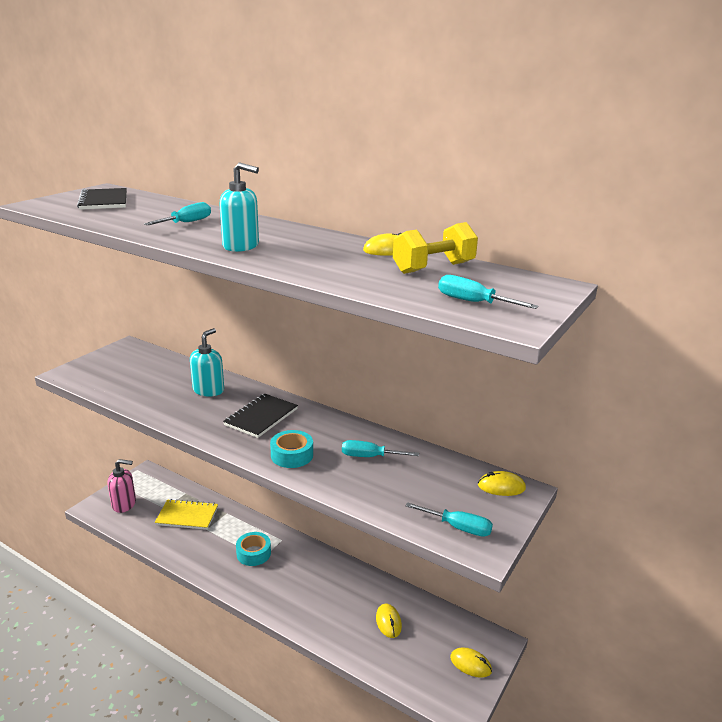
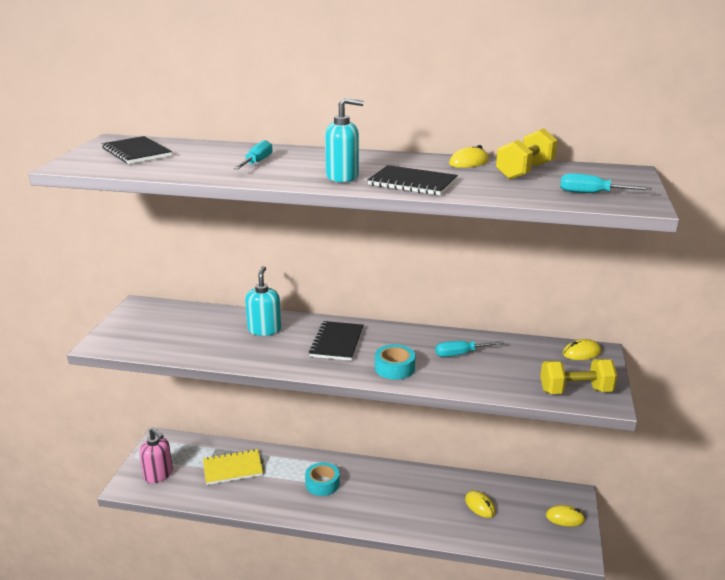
camera: 20 degrees left, 0 degrees up
pink soap dispenser [107,459,136,513] -> pink soap dispenser turned 60 degrees clockwise [139,428,173,483]
turquoise screwdriver [405,502,493,537] -> yellow dumbbell [540,359,617,394]
none -> black notebook [368,165,458,195]

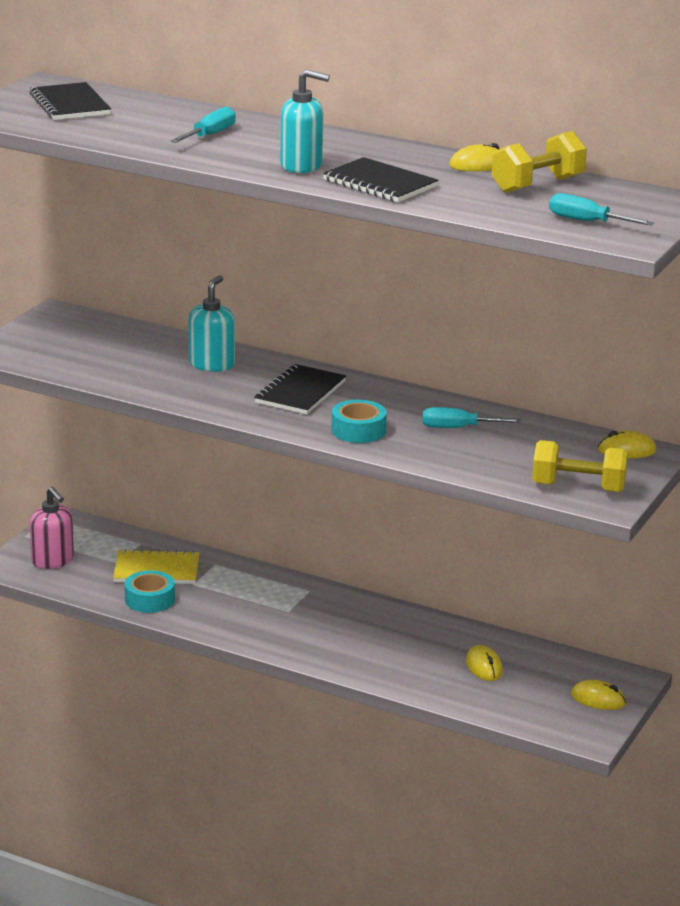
camera: 15 degrees right, 0 degrees up
turquoise tape [305,462,340,496] -> turquoise tape moved to [125,570,175,613]

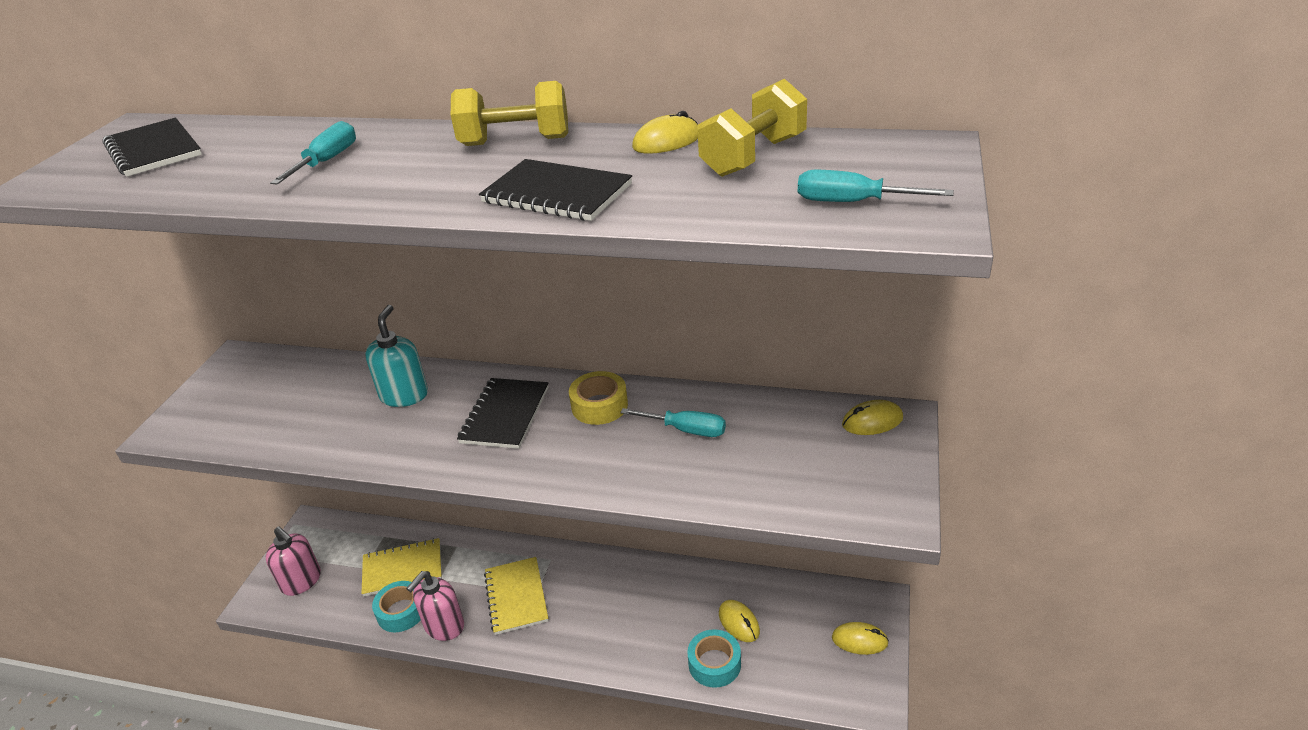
camera: 10 degrees left, 10 degrees up
turquoise soap dispenser [280,69,330,173] -> none
turquoise tape [332,400,387,443] -> turquoise tape moved to [687,629,741,688]
turquoise screwdriver [423,407,522,428] -> turquoise screwdriver turned 150 degrees counterclockwise [620,408,726,437]
yellow dumbbell [532,440,628,492] -> yellow dumbbell moved to [451,81,568,146]
none -> pink soap dispenser [406,571,464,641]
none -> yellow notebook [484,557,548,635]
none -> yellow tape [569,371,628,425]

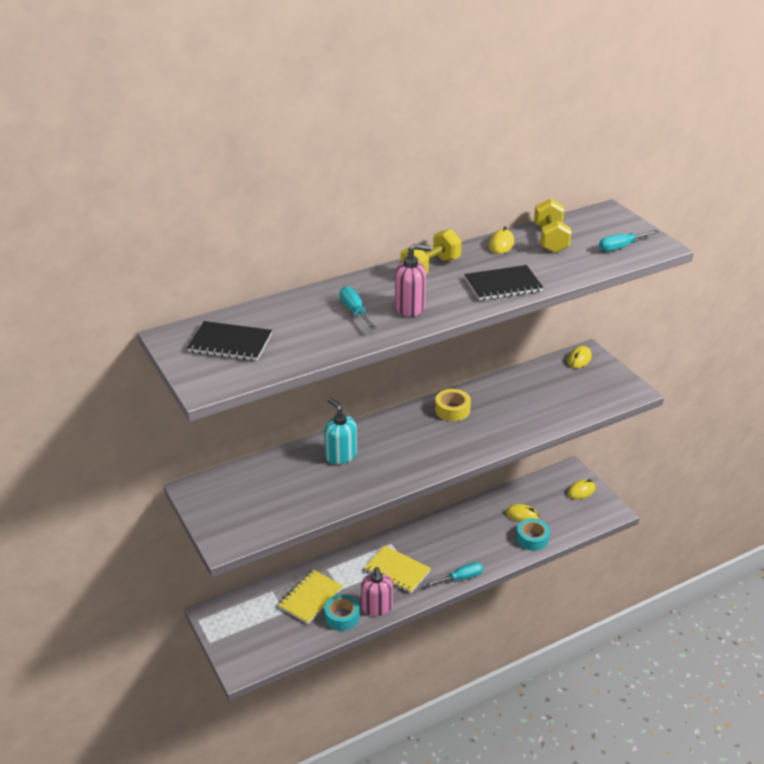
camera: 45 degrees left, 0 degrees up
pink soap dispenser [266,526,321,596] -> pink soap dispenser moved to [395,244,432,317]
black notebook [457,378,548,449] -> none
turquoise screwdriver [620,408,726,437] -> turquoise screwdriver moved to [426,562,483,587]

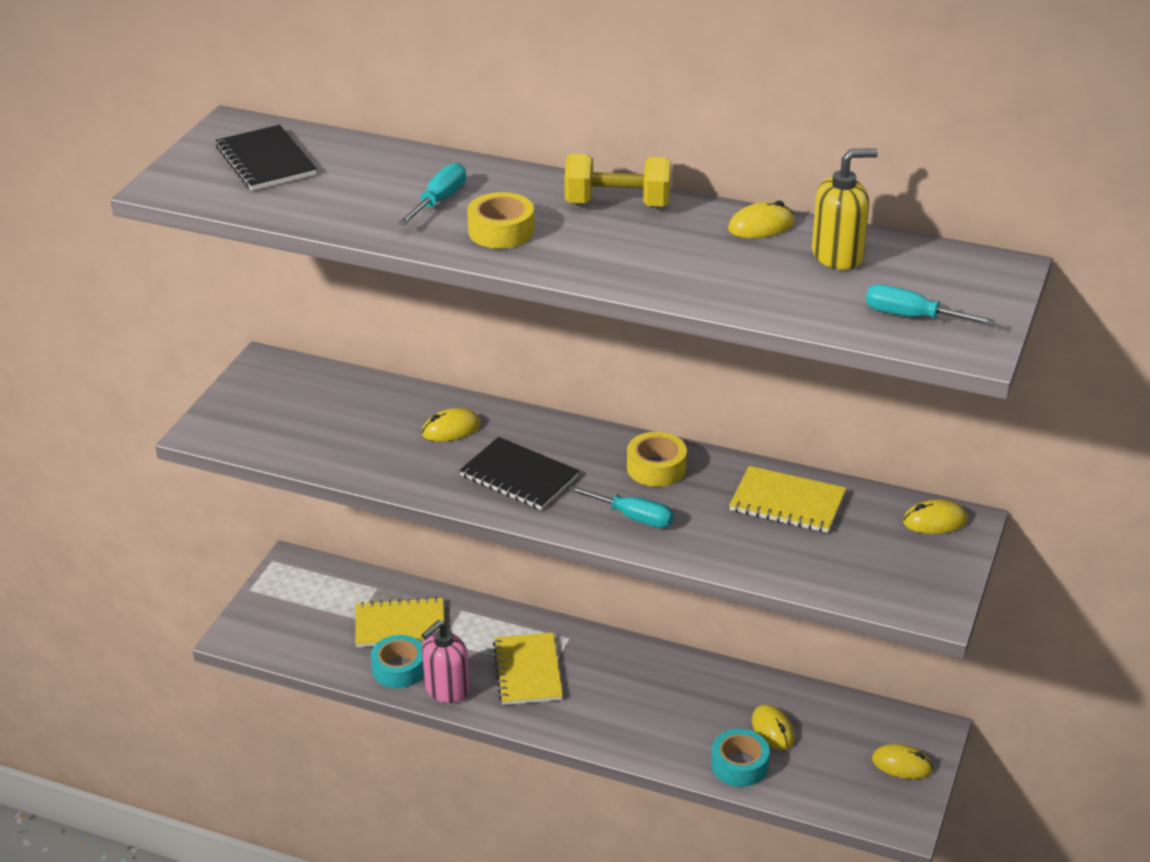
camera: 50 degrees right, 0 degrees up
turquoise soap dispenser [324,398,357,464] -> yellow mouse [422,408,481,442]
pink soap dispenser [395,244,432,317] -> yellow tape [467,192,534,249]
turquoise screwdriver [426,562,483,587] -> turquoise screwdriver moved to [569,486,674,528]
black notebook [464,265,543,301] -> black notebook moved to [459,437,579,510]
yellow dumbbell [534,199,572,253] -> yellow soap dispenser [812,148,878,270]
none -> yellow notebook [729,466,846,533]

